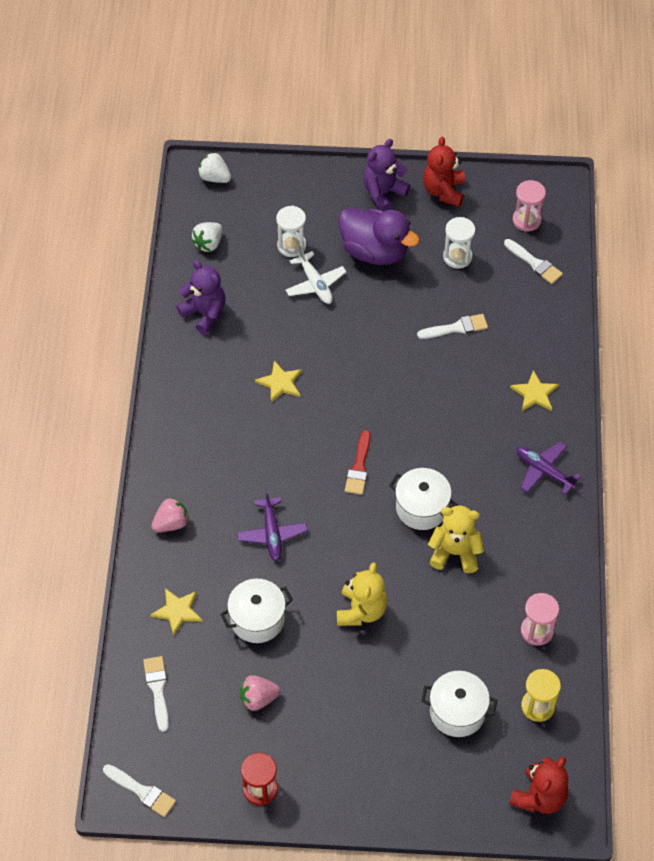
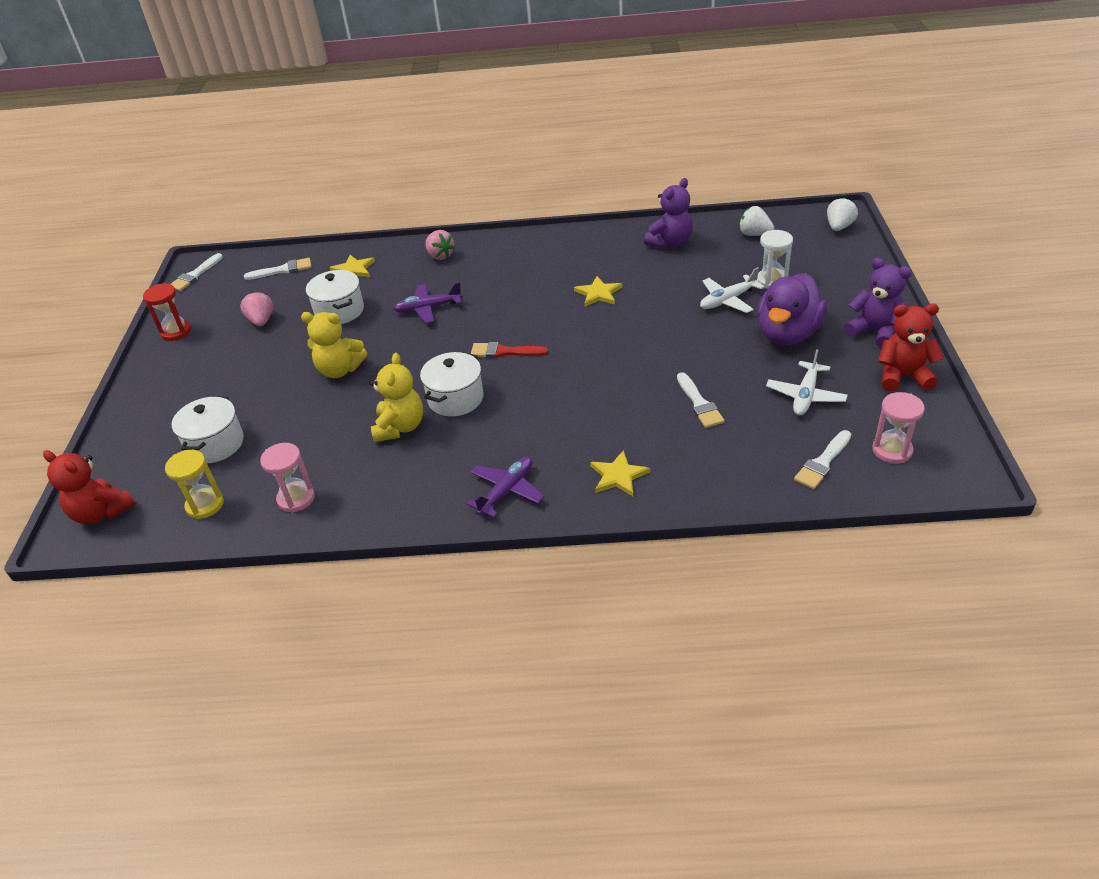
camera: 90 degrees right, 15 degrees down
white hourglass [443,217,475,269] -> white plane [766,349,848,415]

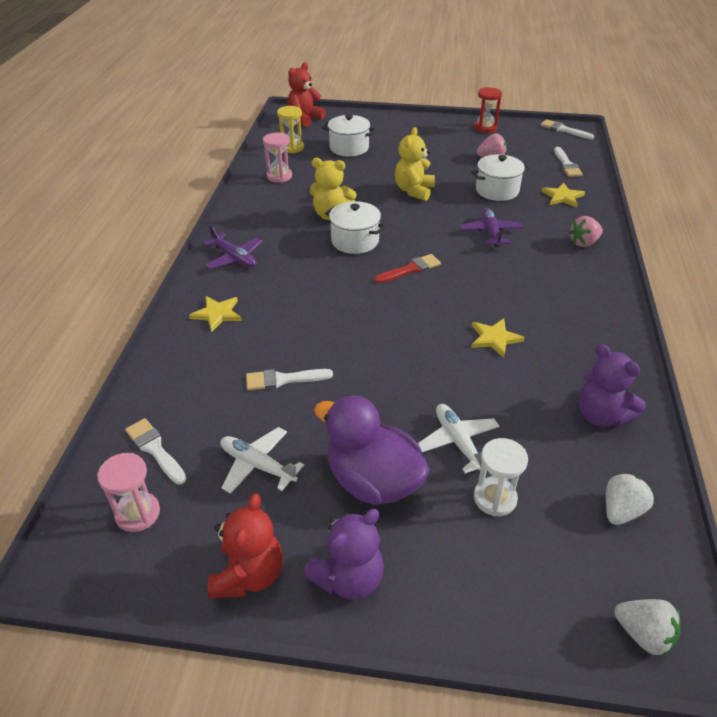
camera: 95 degrees right, 0 degrees up
red brush [471,342,548,358] -> red brush turned 45 degrees clockwise [374,254,441,284]

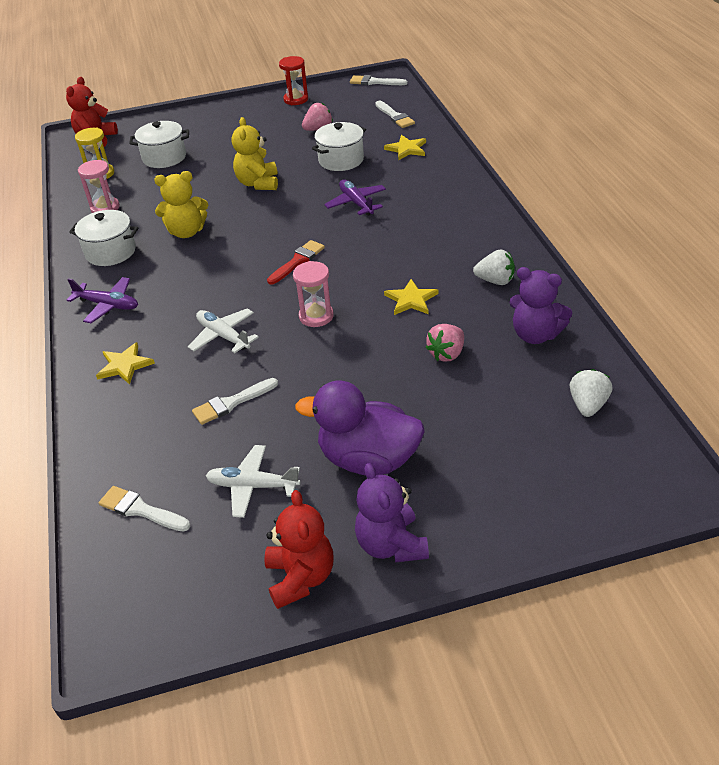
camera: 20 degrees left, 0 degrees up
pink hourglass [97,453,160,532] -> pink hourglass moved to [293,261,334,327]
purple teddy bear [303,509,384,600] -> purple teddy bear turned 135 degrees clockwise [355,463,429,563]
white pot [325,201,386,254] -> white pot moved to [69,210,139,266]
white plane [418,404,500,474] -> white plane moved to [188,308,259,353]
white hourglass [474,438,528,516] -> none
pink strawberry [569,216,603,247] -> pink strawberry moved to [426,324,464,362]
white strawberry [614,599,681,656] -> white strawberry moved to [473,249,515,285]

